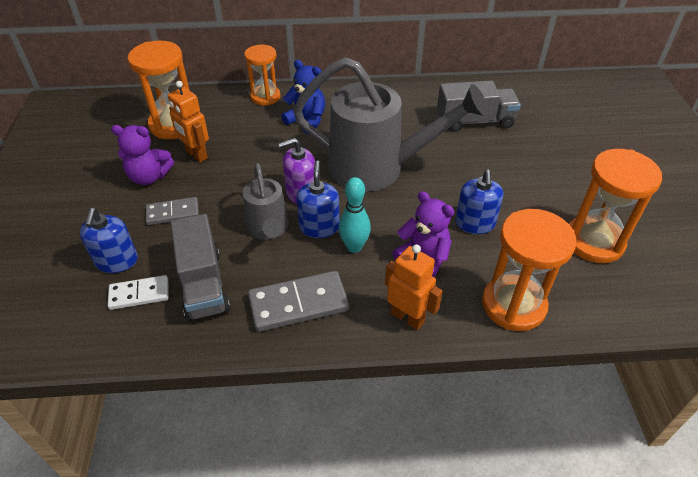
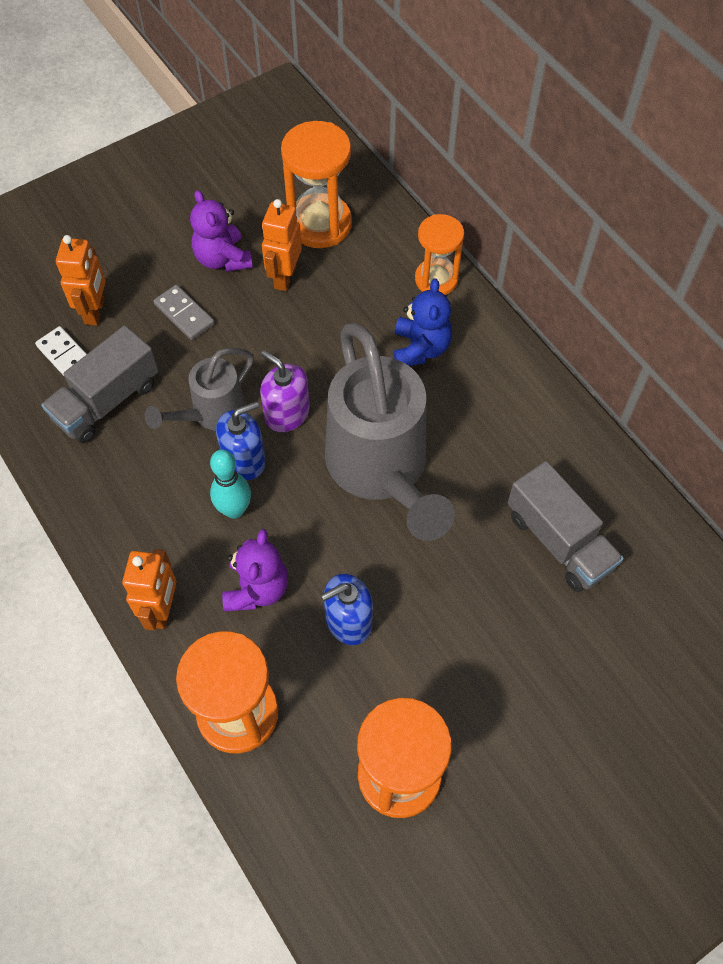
camera: 60 degrees right, 15 degrees up
blue soap dispenser [79,208,138,273] -> orange robot [56,235,106,326]
grey domino [248,271,349,332] -> none

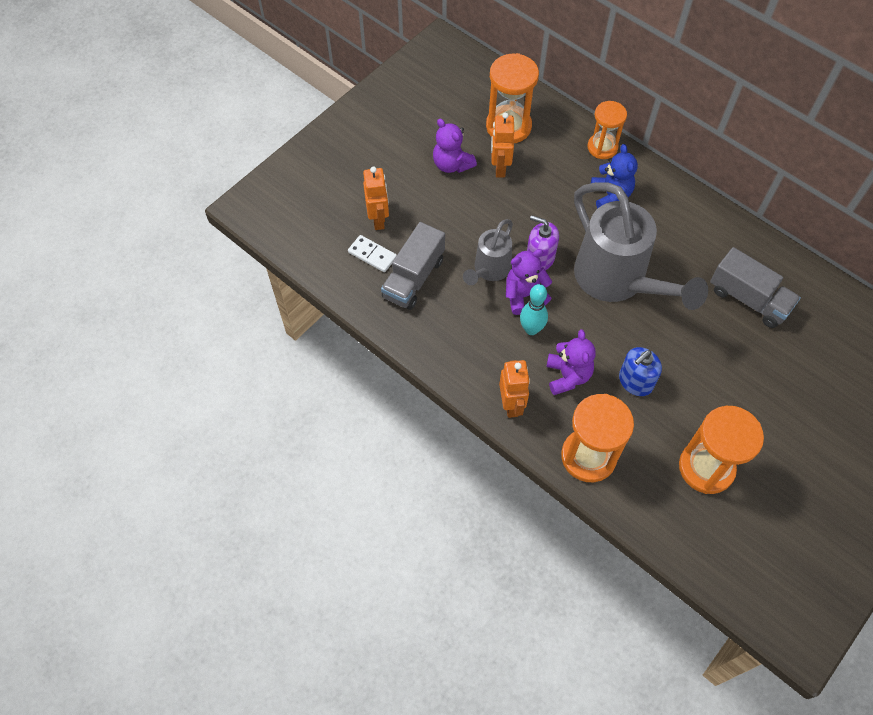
camera: 15 degrees left, 0 degrees up
grey domino [153,285,214,340] -> none
blue soap dispenser [216,401,266,480] -> purple teddy bear [506,249,552,315]

